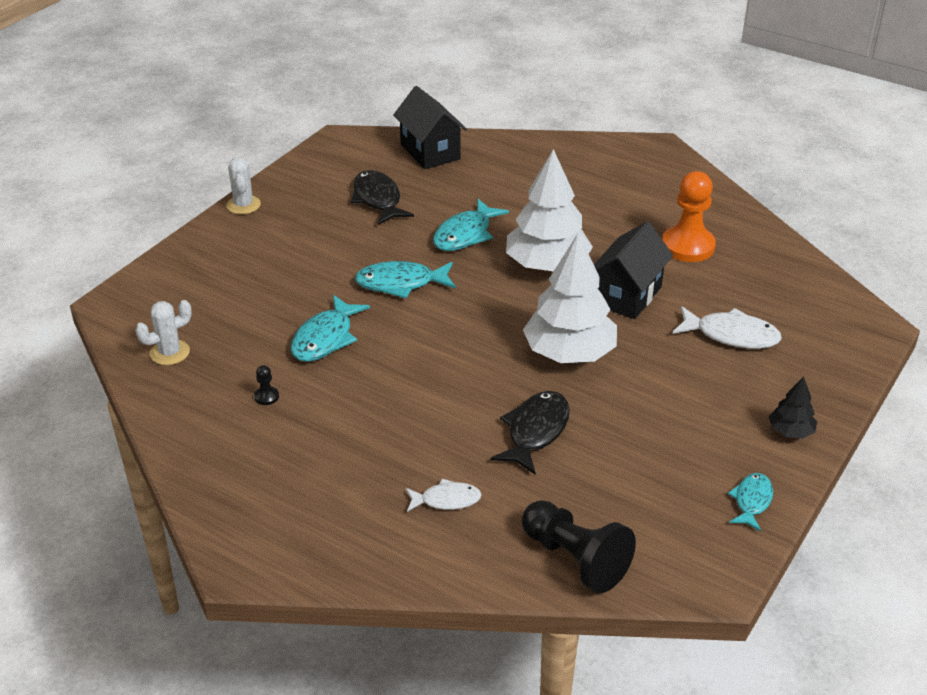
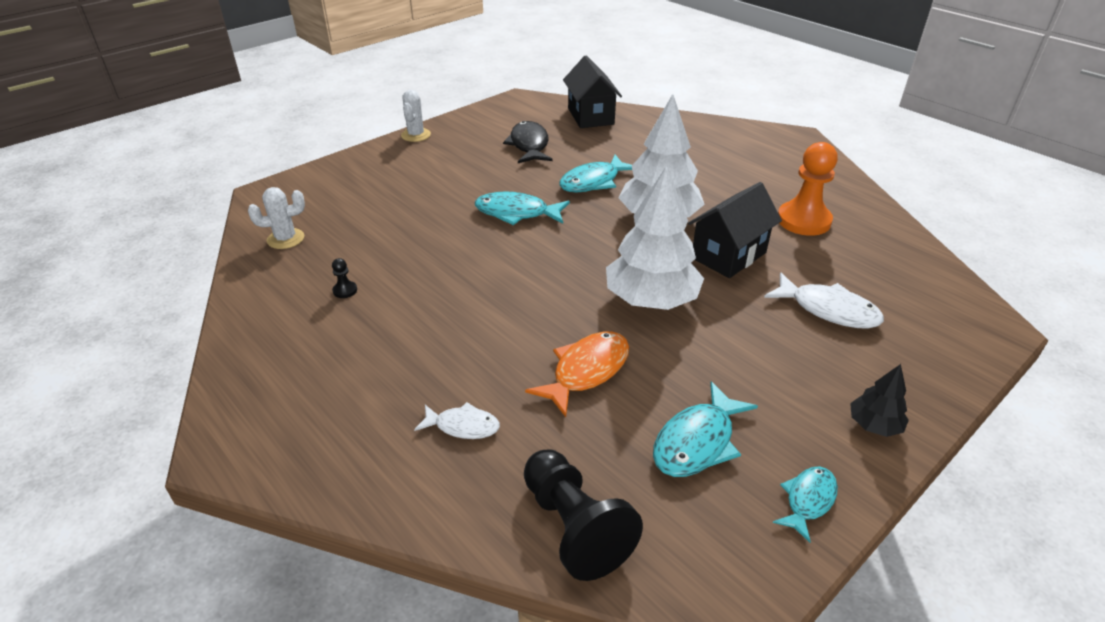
camera: 15 degrees right, 0 degrees up
turquoise fish [291,295,370,362] -> turquoise fish moved to [653,381,758,477]
black fish [491,391,570,474] -> orange fish [525,332,629,417]

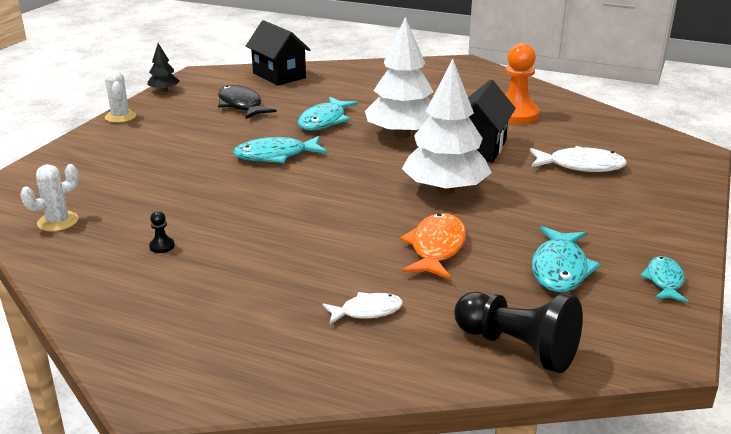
camera: 25 degrees left, 10 degrees down
black tree [850,364,909,437] -> black tree moved to [147,43,179,92]

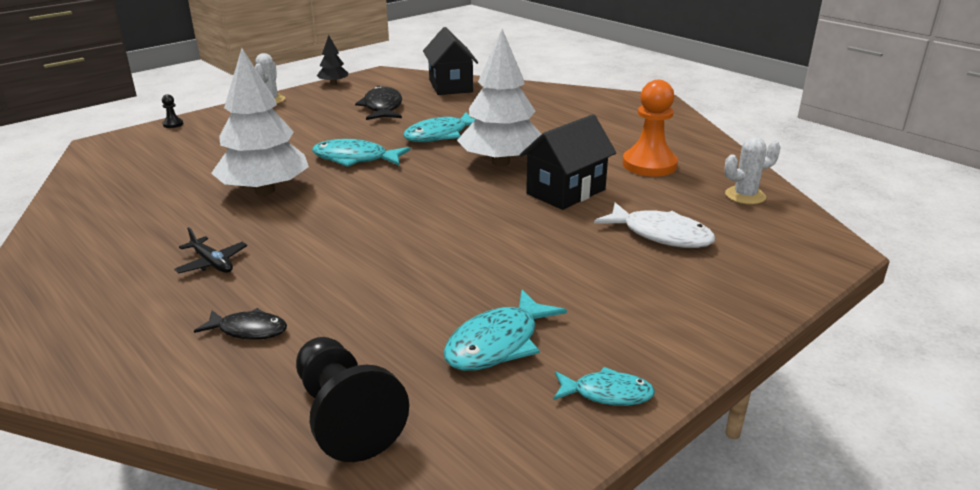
camera: 25 degrees right, 0 degrees up
white cactus [20,164,79,231] -> white cactus moved to [724,137,781,204]
black pawn [149,211,175,253] -> black pawn moved to [162,94,183,128]
white fish [322,292,403,324] -> black fish [194,308,287,340]
orange fish [400,213,466,280] -> none
white tree [402,59,492,194] -> white tree moved to [211,48,309,195]
turquoise fish [640,256,688,303] -> turquoise fish turned 60 degrees clockwise [553,367,655,406]
none -> black plane [174,227,247,273]

